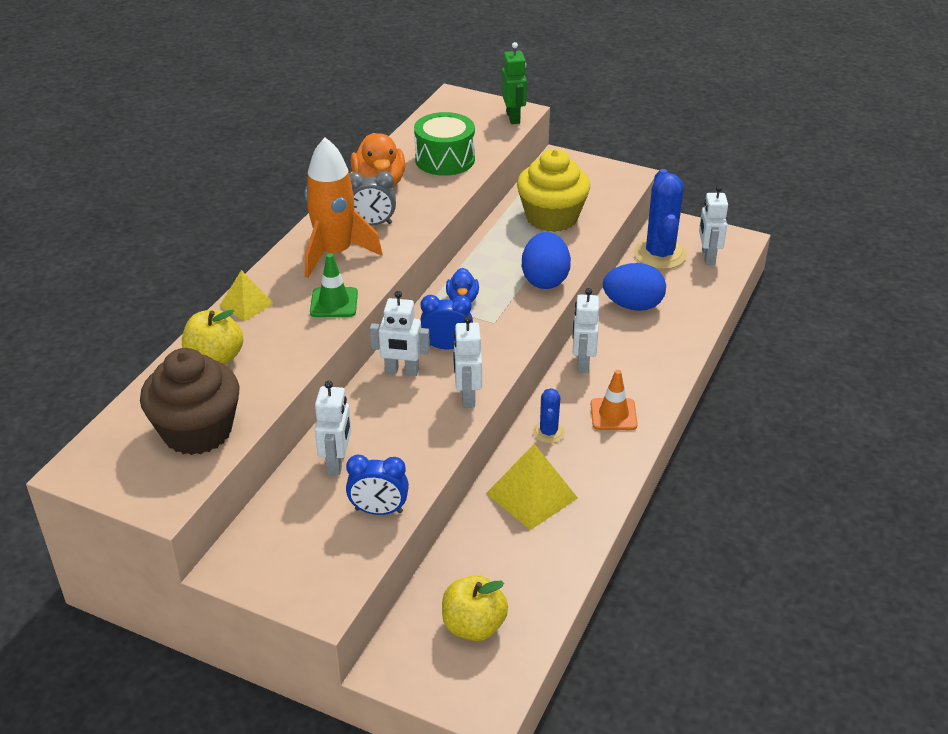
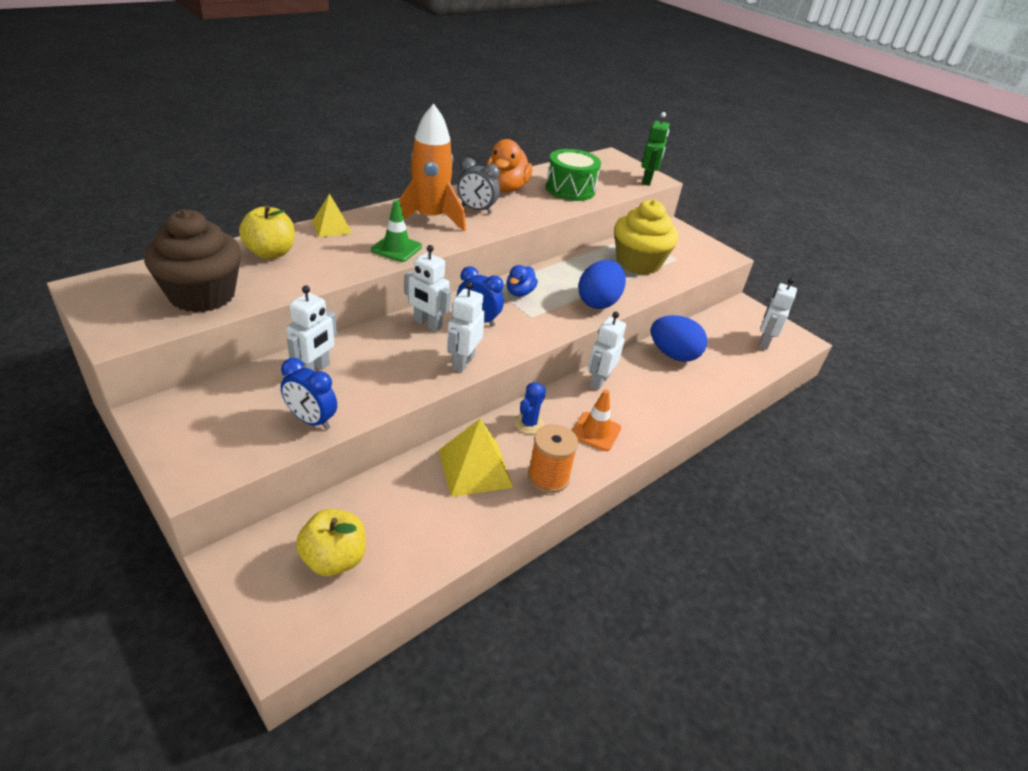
camera: 20 degrees right, 0 degrees up
blue cactus [634,169,687,269] -> none
none -> orange spool [528,424,578,493]

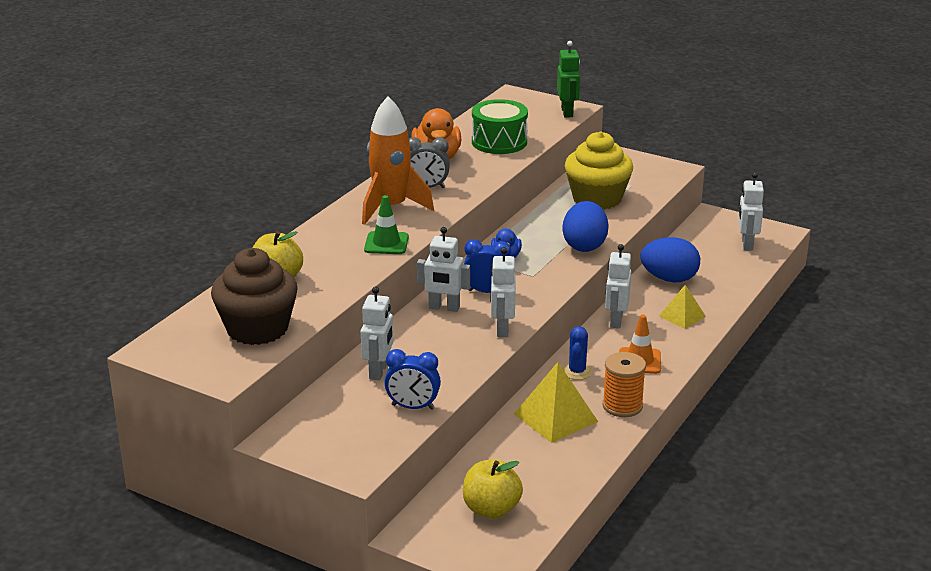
camera: 15 degrees left, 10 degrees down
yellow pyramid [312,193,352,237] -> yellow pyramid moved to [659,285,706,329]

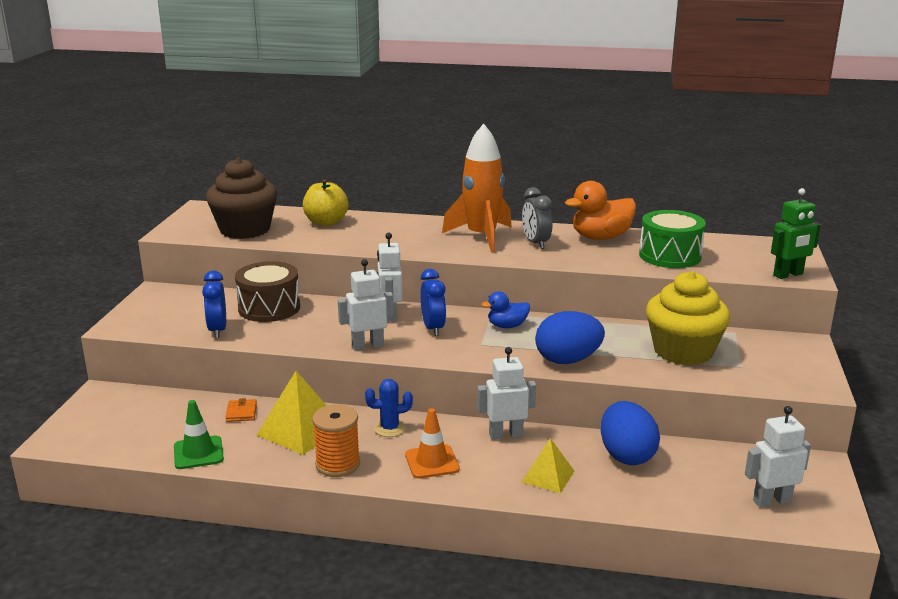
camera: 70 degrees right, 5 degrees down
white robot [361,286,393,380] -> brown drum [235,261,300,322]
green traffic cone [364,195,409,254] -> green traffic cone moved to [174,400,224,469]
yellow apple [463,459,523,519] -> none
none -> orange wallet [225,398,257,422]

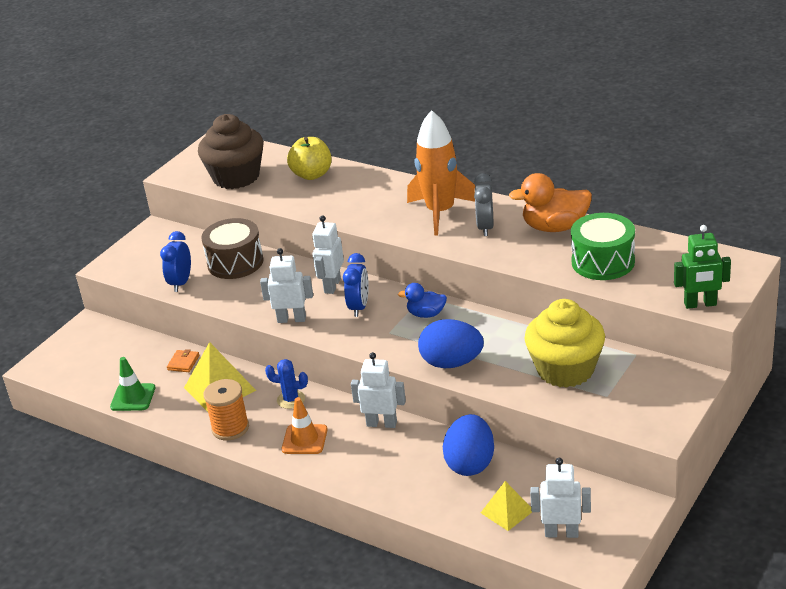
camera: 25 degrees right, 10 degrees up
yellow pyramid [522,438,574,493] -> yellow pyramid moved to [481,481,532,531]

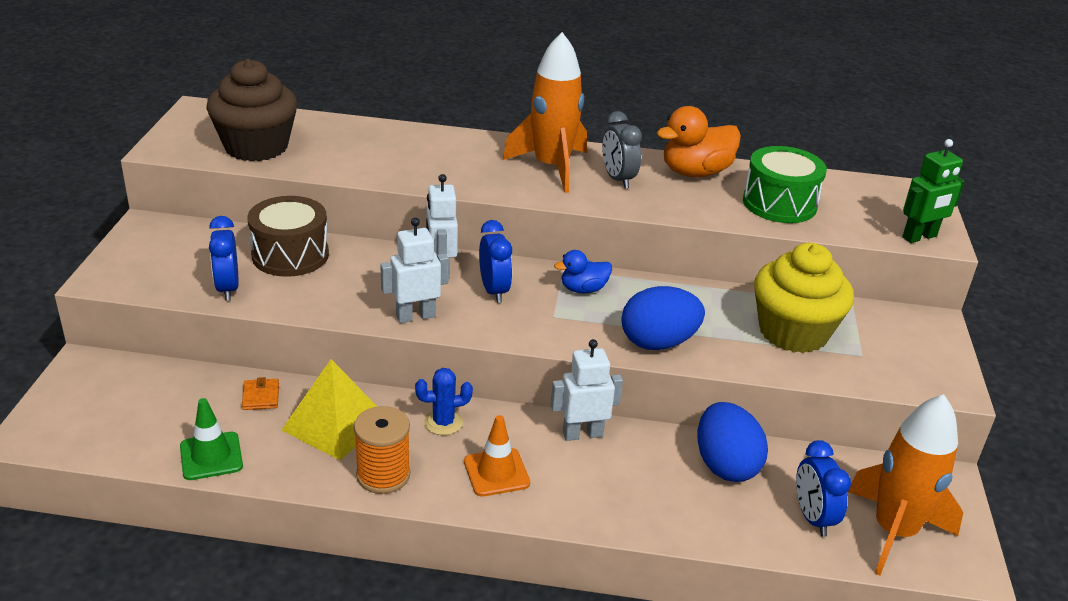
camera: 30 degrees left, 0 degrees up
yellow apple [287,137,332,180] -> none
yellow pyramid [481,481,532,531] -> blue clock [796,440,851,537]
white robot [530,458,591,538] -> orange rocket [848,394,963,576]

